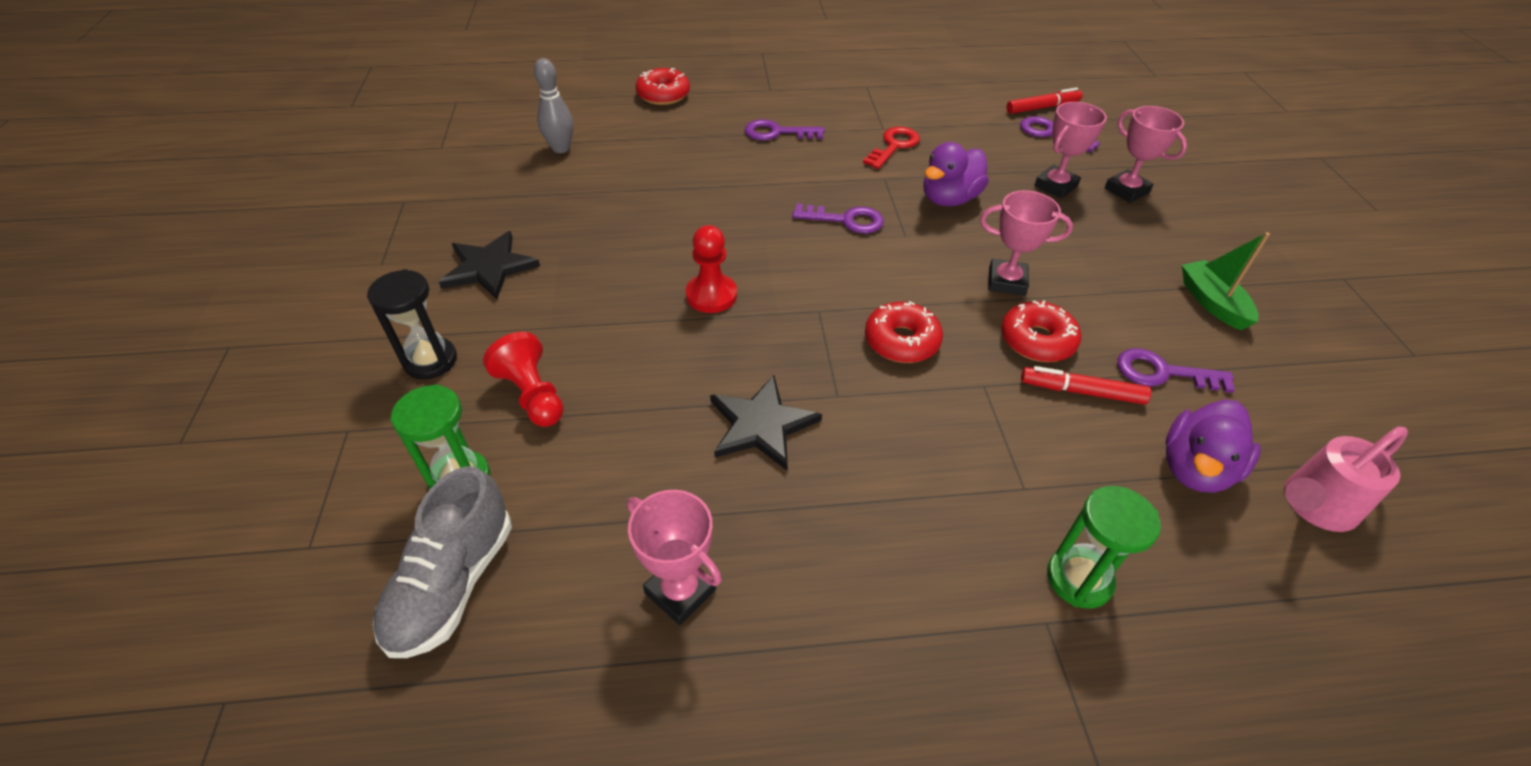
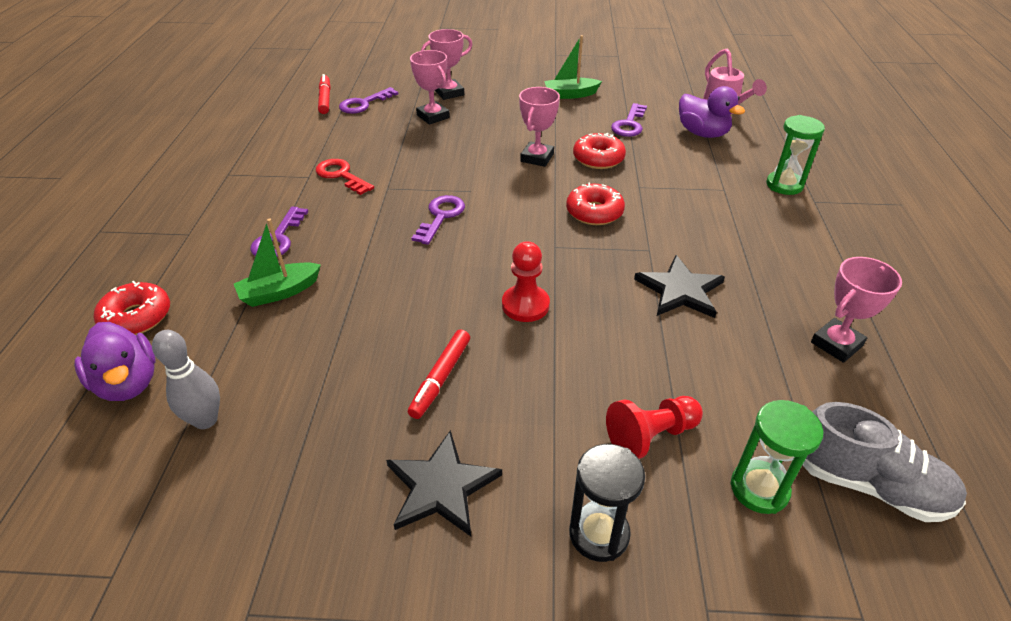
camera: 80 degrees left, 5 degrees down
purple duck [923,142,989,206] -> purple duck moved to [74,322,155,401]
red marker [1021,366,1151,404] -> red marker moved to [408,329,470,419]
none -> green boat [234,218,321,307]

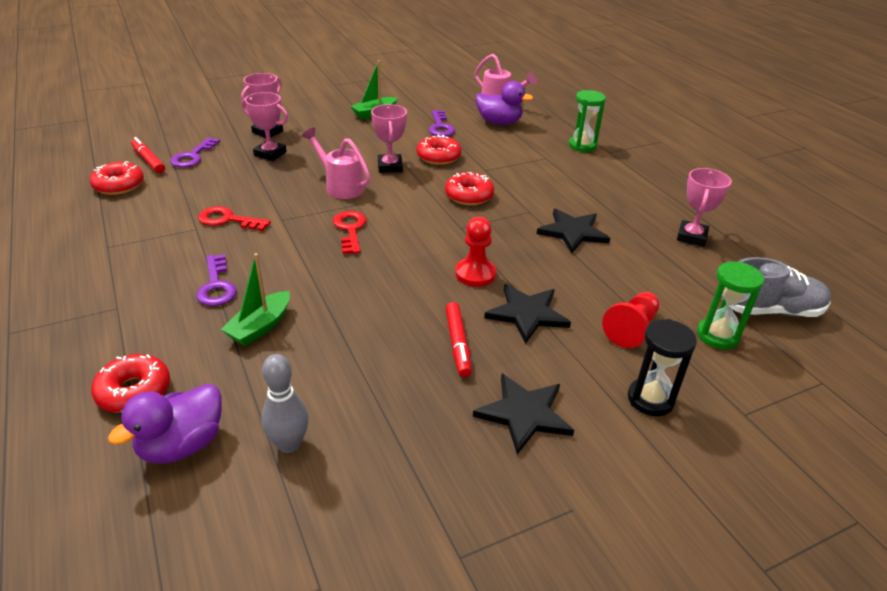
camera: 30 degrees left, 5 degrees down
purple duck [74,322,155,401] -> purple duck turned 105 degrees clockwise [108,384,222,464]
purple key [411,195,465,245] -> red key [333,211,367,254]
none -> red donut [90,161,144,195]
none -> pink watering can [302,128,371,199]
none -> black star [484,284,571,344]

